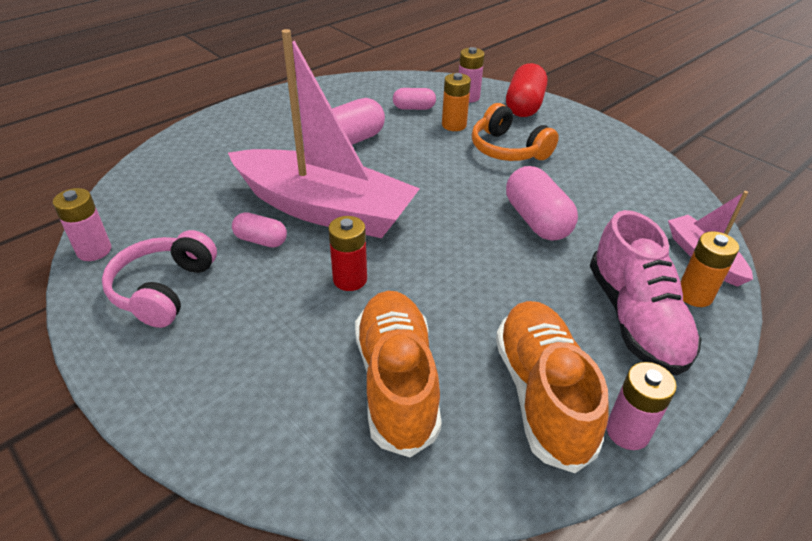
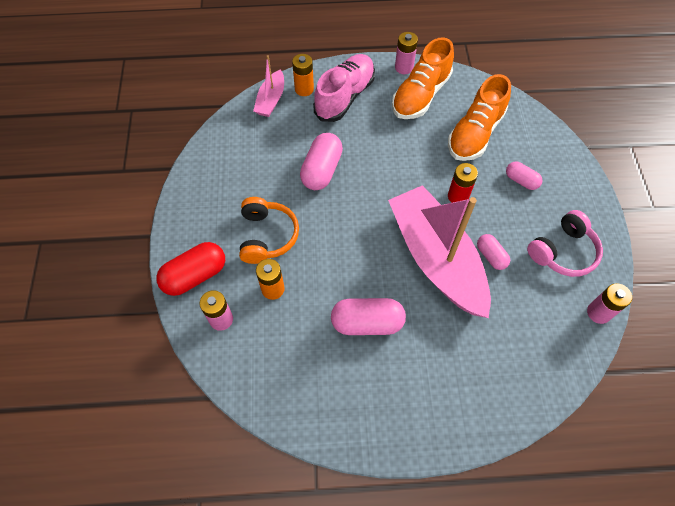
camera: 140 degrees left, 20 degrees up
pink capsule [393,88,436,110] -> pink capsule moved to [506,162,542,190]

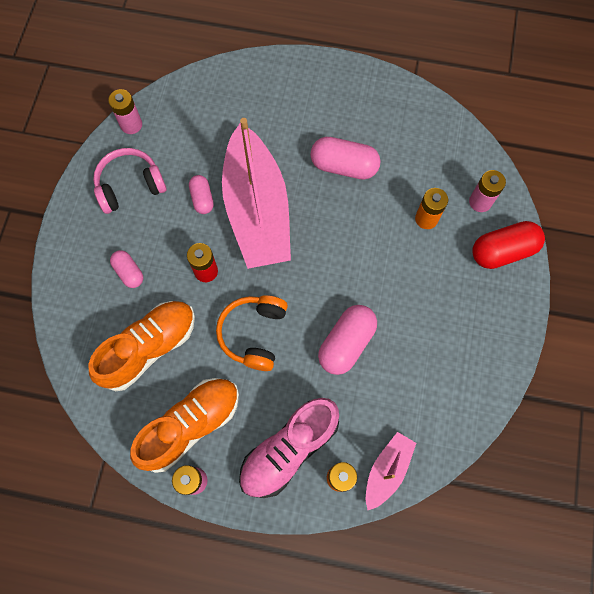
camera: 165 degrees left, 10 degrees up
orange headphones [239,197,299,264] -> orange headphones moved to [216,295,288,371]

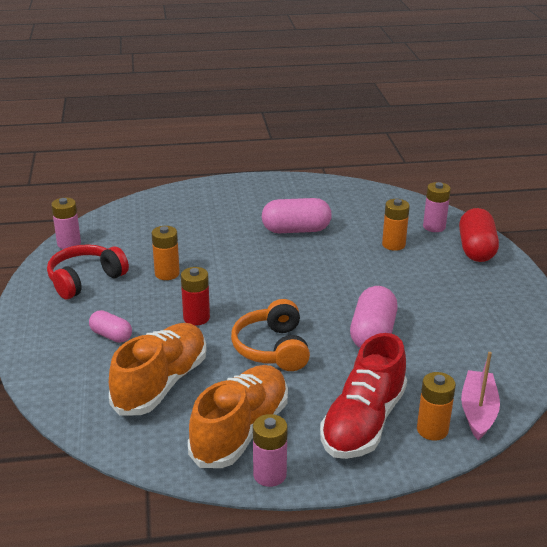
camera: 20 degrees left, 40 degrees down
pink headphones [93,148,167,214] -> red headphones [47,244,129,299]
pink capsule [189,175,214,214] -> orange battery [152,226,180,280]
pink boat [222,118,291,269] -> none
pink shoe [239,398,339,498] -> red shoe [320,333,407,459]
red capsule [473,221,545,269] -> red capsule turned 45 degrees counterclockwise [459,208,499,262]

